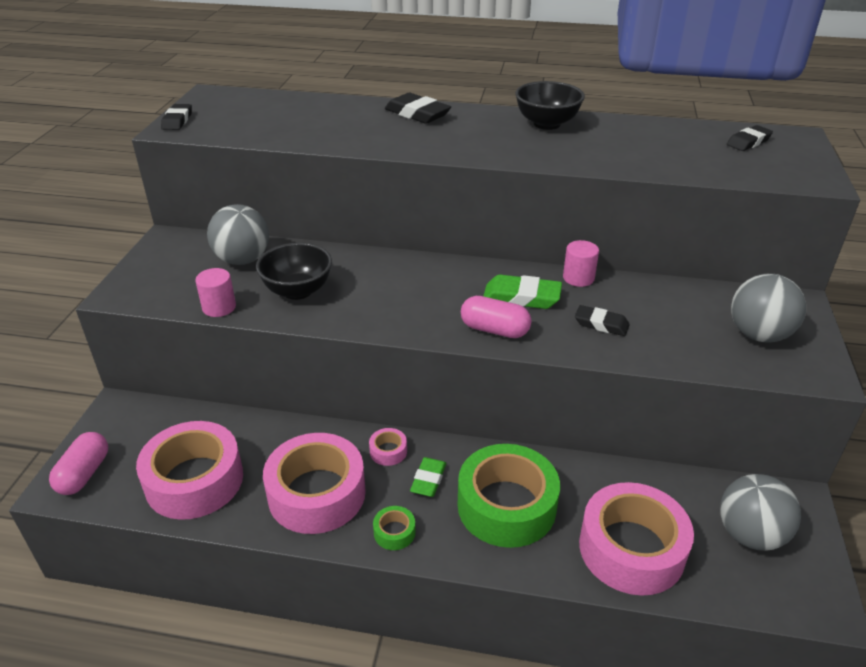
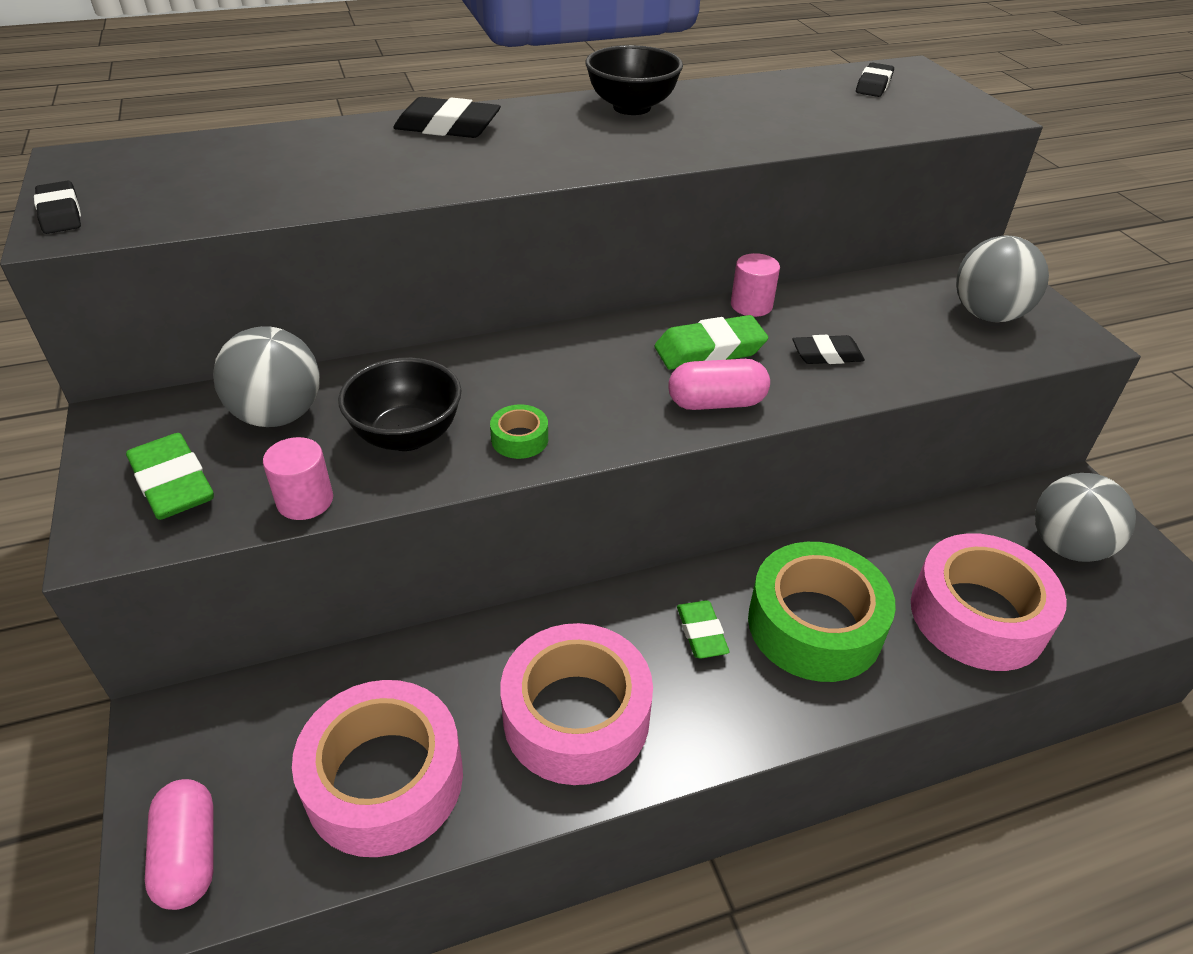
camera: 30 degrees left, 5 degrees up
pink tape [369,428,407,466] -> none
green tape [373,506,415,550] -> green tape moved to [490,405,548,459]
none -> green eraser [126,433,214,520]

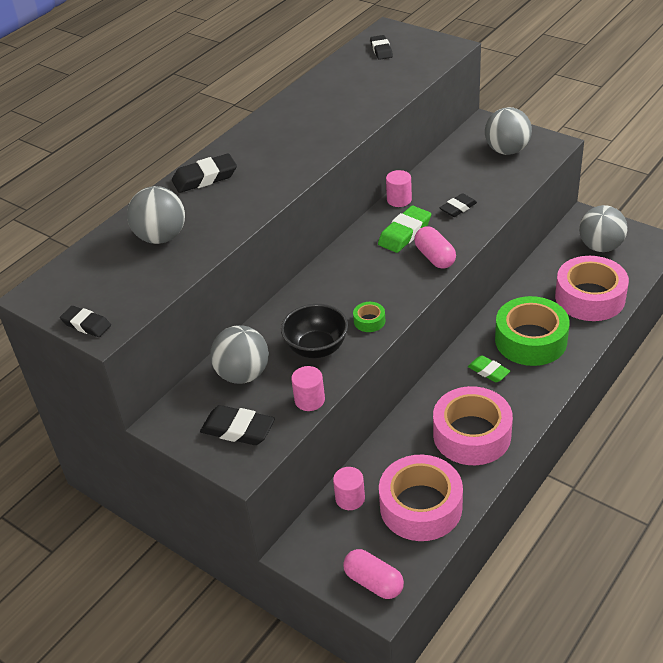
camera: 30 degrees left, 0 degrees up
green eraser [126,433,214,520] -> black eraser [200,405,275,445]
black bowl [586,45,683,115] -> none
pink capsule [668,359,770,410] -> pink capsule turned 75 degrees counterclockwise [414,226,456,269]
none -> grey ball [127,186,185,244]
none -> pink cylinder [333,467,365,510]

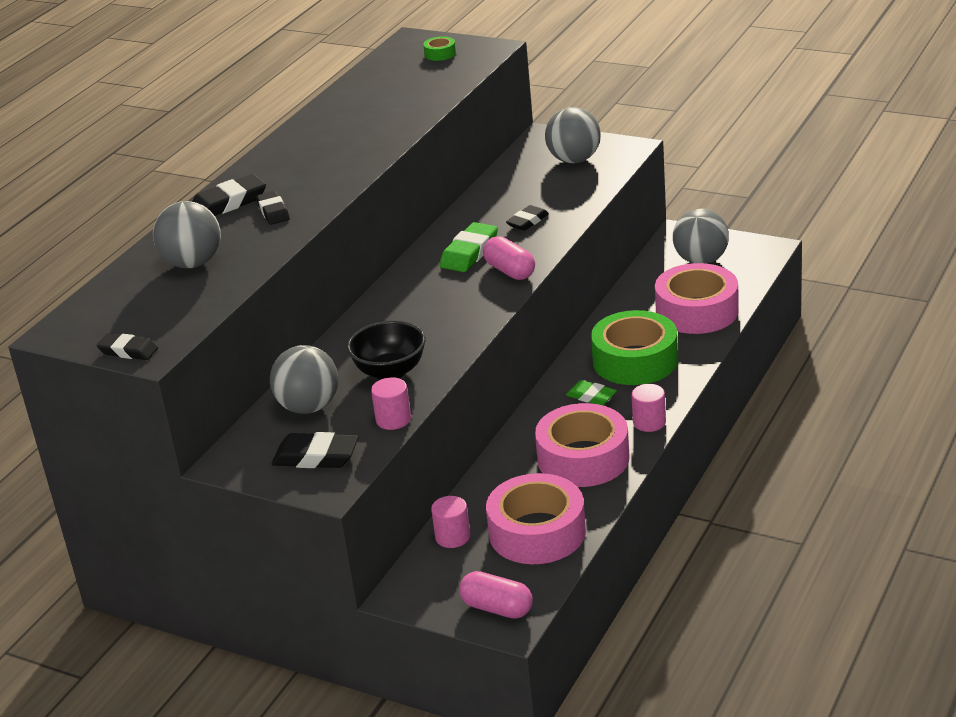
camera: 10 degrees left, 10 degrees down
green tape [353,302,385,332] -> green tape moved to [423,36,456,61]
black eraser [370,35,393,60] -> black eraser moved to [256,191,290,225]
pink cylinder [386,170,412,207] -> pink cylinder moved to [631,384,666,432]

